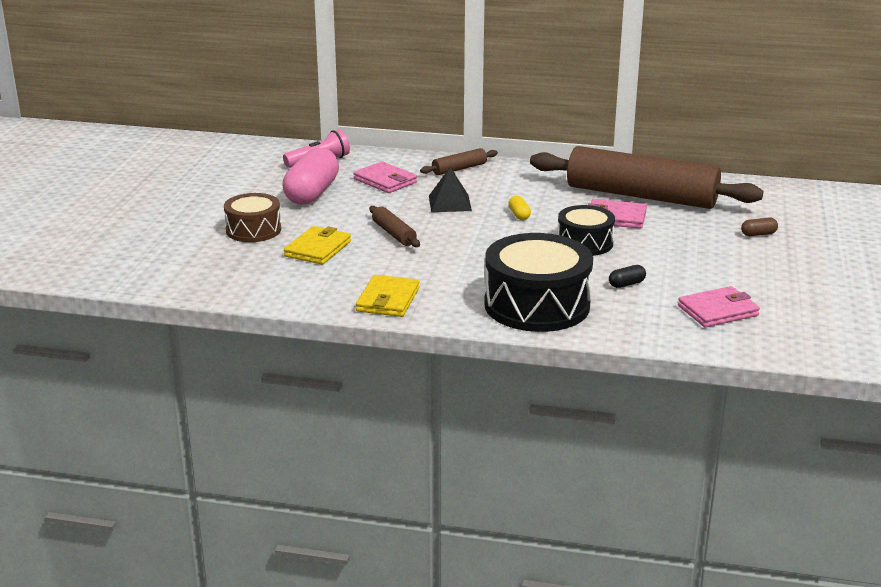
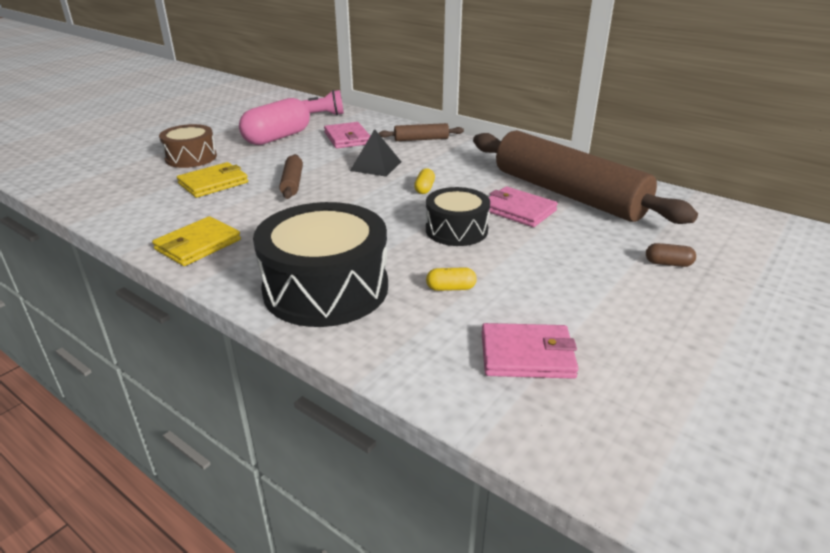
camera: 25 degrees right, 5 degrees up
black capsule [609,265,646,288] -> yellow capsule [426,267,477,291]

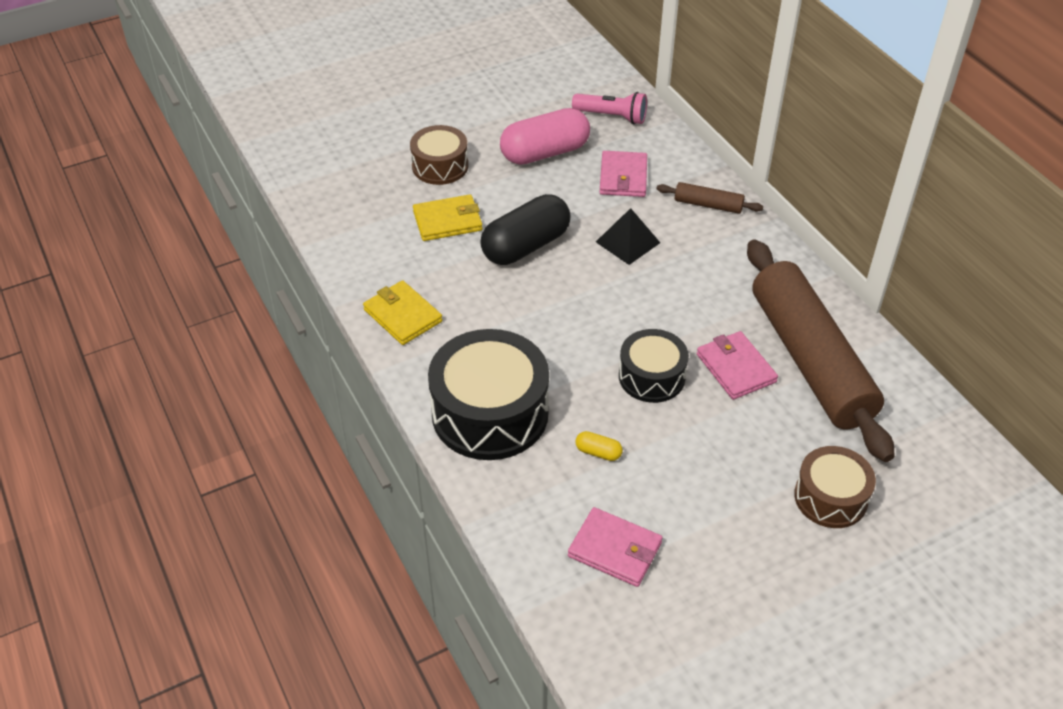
camera: 25 degrees right, 15 degrees up
yellow wallet [152,216,241,266] -> yellow wallet turned 75 degrees clockwise [363,280,443,345]
brown rolling pin [279,154,303,199] -> black capsule [480,194,570,265]
yellow capsule [414,168,435,194] -> none
brown capsule [646,243,696,267] -> brown drum [794,446,876,528]

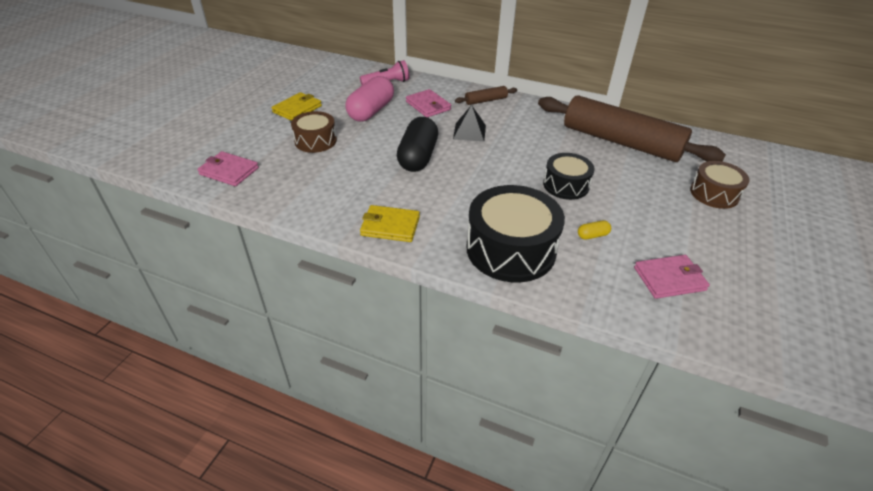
camera: 40 degrees left, 5 degrees down
yellow wallet [413,194,483,241] -> yellow wallet moved to [271,92,322,121]
pink wallet [697,331,778,400] -> pink wallet moved to [197,151,259,186]

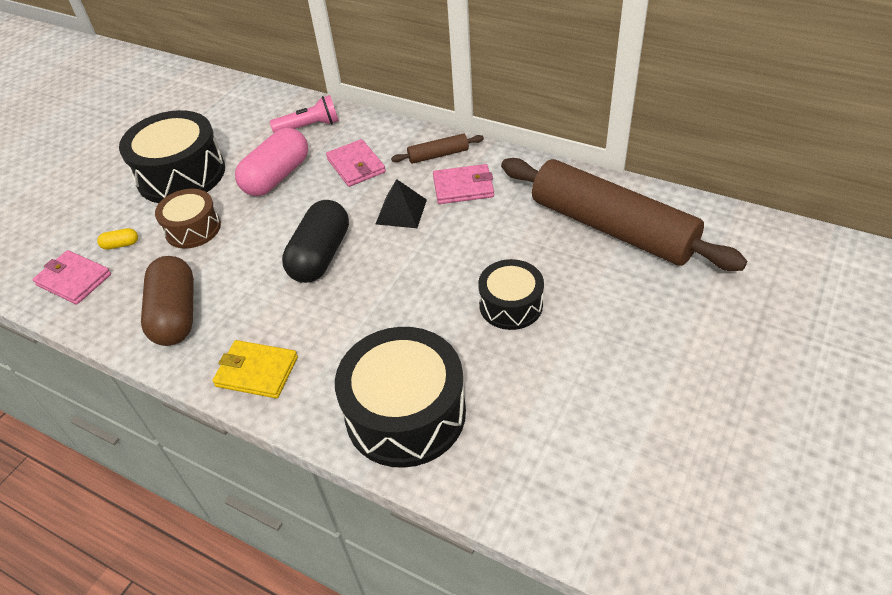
camera: 10 degrees right, 5 degrees up
yellow wallet [271,92,322,121] -> black drum [119,110,225,203]
yellow capsule [578,220,611,240] -> yellow capsule moved to [97,228,138,250]
pink wallet [634,255,710,299] -> pink wallet moved to [433,164,494,204]
brown drum [690,161,750,209] -> none
none -> brown capsule [141,256,194,346]

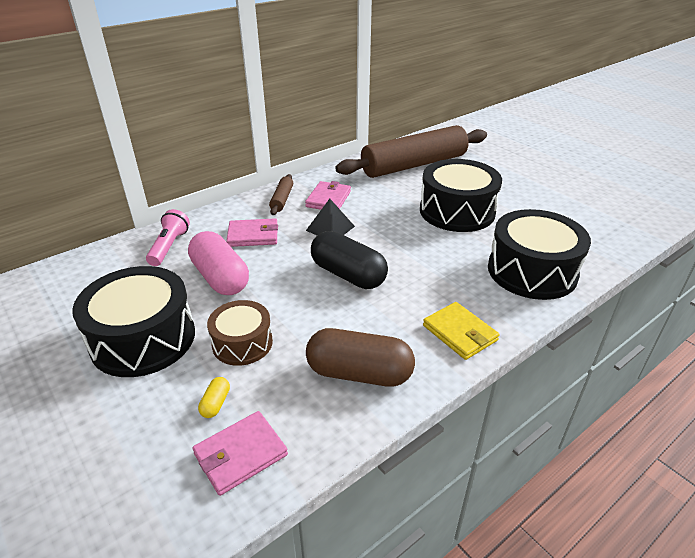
camera: 70 degrees left, 10 degrees down
yellow wallet [212,340,298,398] -> yellow wallet turned 75 degrees counterclockwise [423,302,500,360]
black drum [478,259,544,330] -> black drum [420,159,502,232], size x1.71

